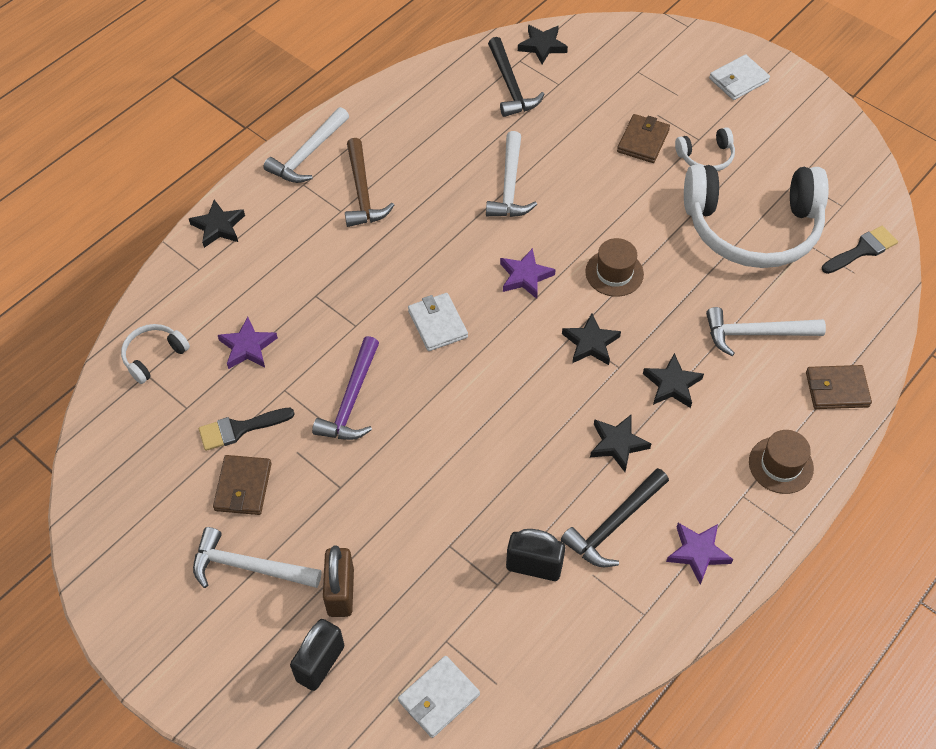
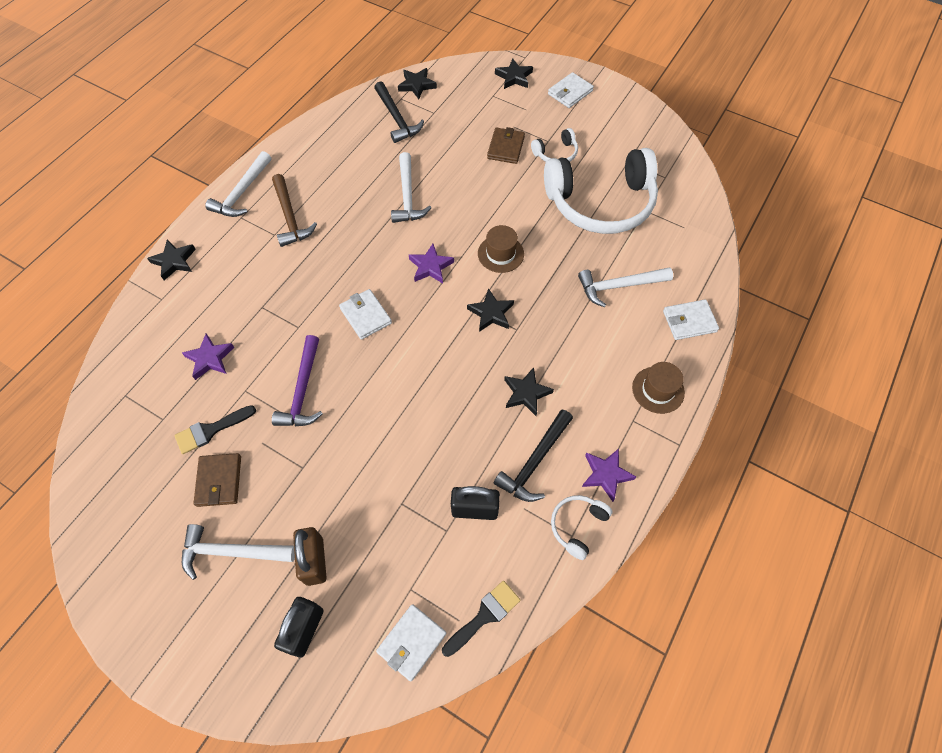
camera: 10 degrees left, 5 degrees up
white headphones [121,324,190,384] -> white headphones moved to [551,495,612,560]
black star [643,353,704,408] -> black star moved to [495,59,533,89]
brown wallet [806,365,872,409] -> white wallet [663,299,719,340]
black brush [822,226,898,274] -> black brush moved to [442,581,521,657]

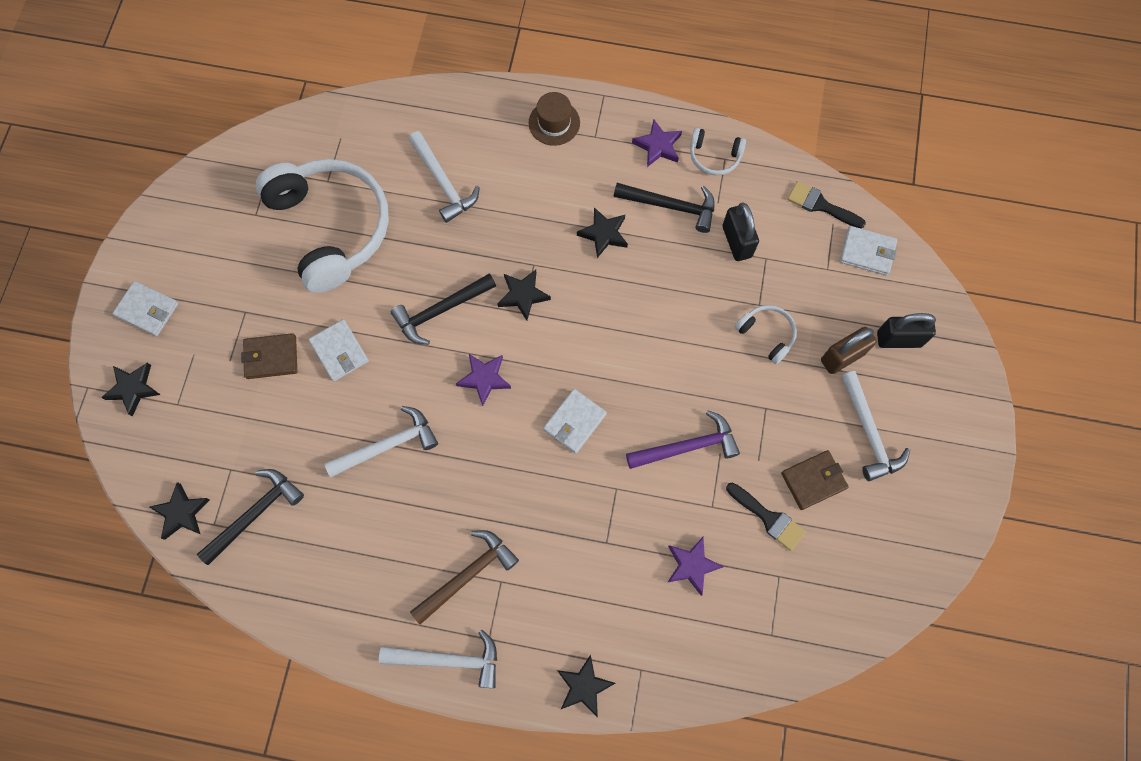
camera: 110 degrees left, 10 degrees up
brown hat [478,225,524,273] -> black hammer [391,274,496,345]
white headphones [531,128,578,162] -> white headphones moved to [735,305,797,364]
white wallet [663,299,719,340] -> white wallet moved to [309,319,369,381]

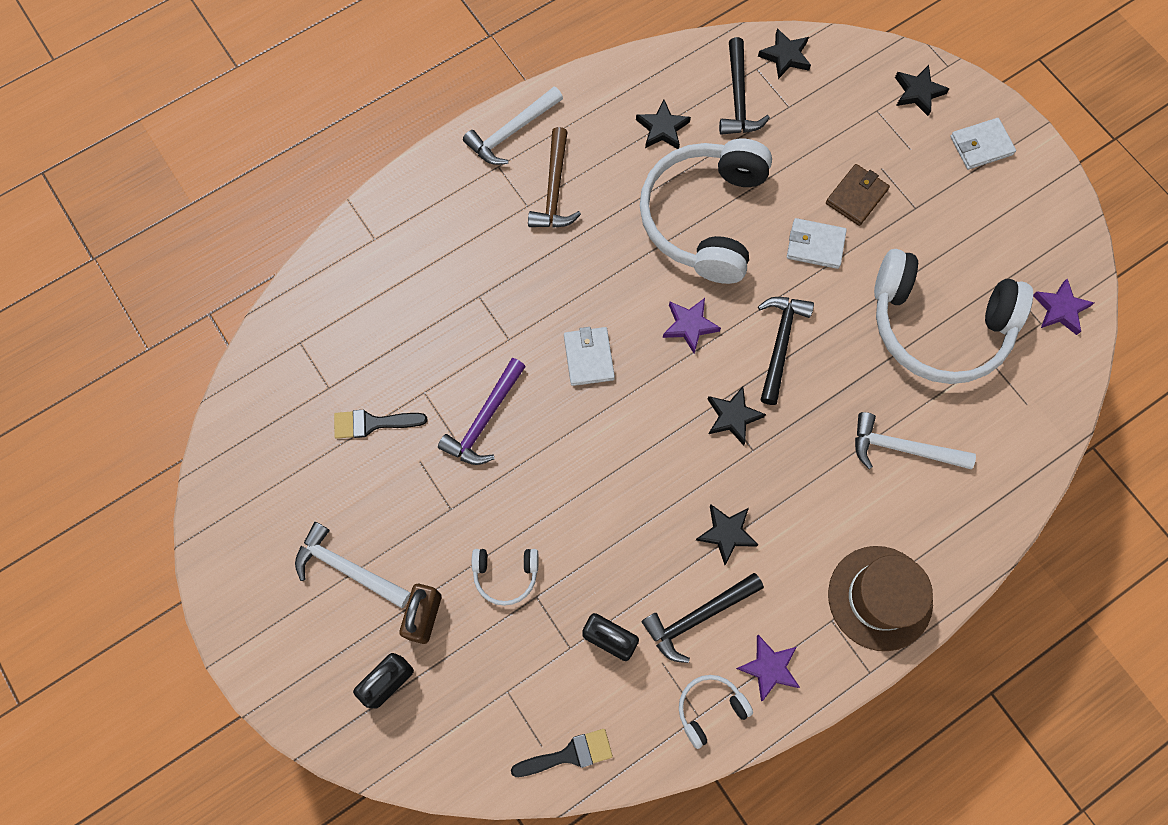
camera: 135 degrees right, 0 degrees up
white hammer [324,406,438,477] -> white headphones [640,139,772,284]
brown hat [529,92,580,146] -> brown hat [828,546,933,651], size x1.61
black star [557,654,615,717] -> black star moved to [636,100,691,149]
purple star [667,537,724,596] -> purple star moved to [1033,279,1094,335]
brown wallet [781,450,849,510] -> none
white wallet [840,226,897,276] -> none

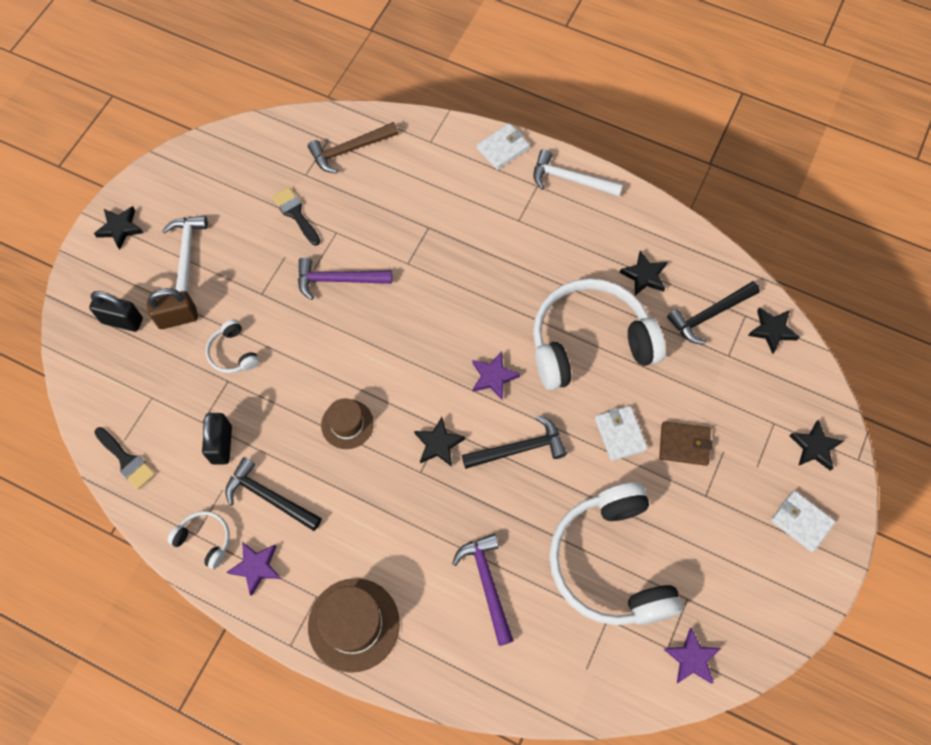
camera: 60 degrees right, 5 degrees down
brown hammer [528,127,581,228] -> brown hammer moved to [308,122,398,173]
white wallet [564,327,615,386] -> white wallet moved to [477,123,530,170]
black star [696,505,758,565] -> black star moved to [94,206,143,250]
white hammer [855,412,976,469] -> purple hammer [452,534,514,646]
none -> brown hat [321,398,374,449]

